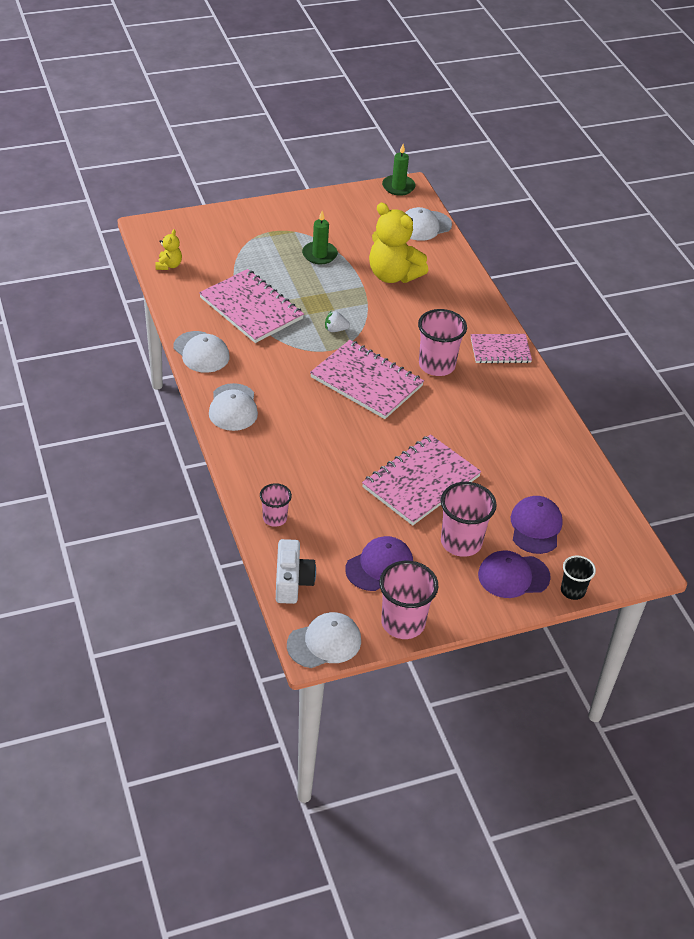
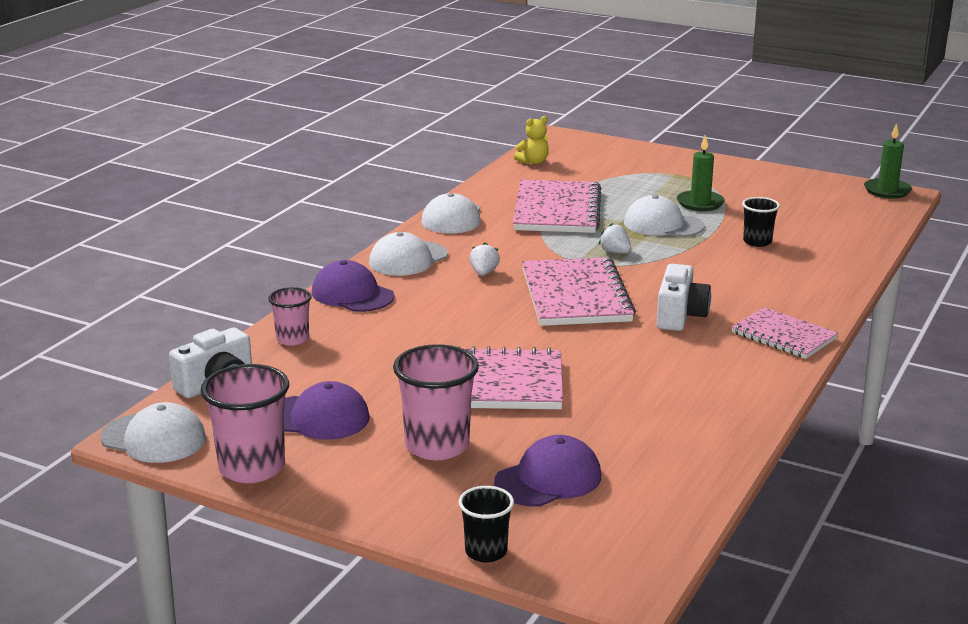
camera: 50 degrees right, 20 degrees down
yellow teddy bear [369,203,428,283] -> black cup [742,197,780,247]
white cap [405,207,452,241] -> white cap moved to [624,195,704,237]
pink cup [418,309,467,376] -> white camera [657,264,711,331]
purple cap [478,550,551,598] -> purple cap moved to [312,260,394,312]
none -> white strawberry [470,242,500,276]

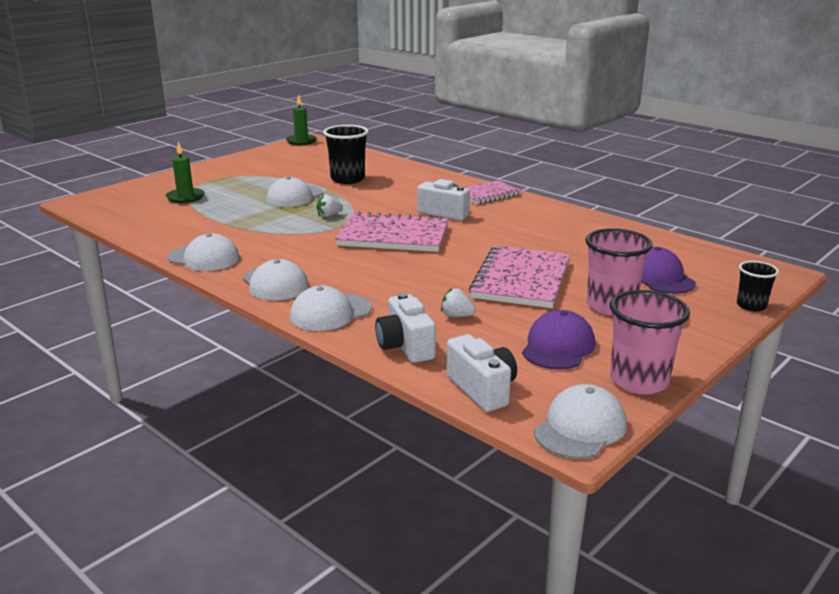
camera: 75 degrees left, 0 degrees up
pink cup [268,287,312,346] -> white camera [375,293,436,363]
purple cap [312,260,394,312] -> white cap [290,286,372,331]
white strawberry [470,242,500,276] -> white strawberry moved to [441,288,476,317]
pink notebook [513,180,601,233] -> none
yellow teddy bear [514,116,549,164] -> none
green candle [677,135,725,211] -> green candle moved to [166,141,205,203]
black cup [742,197,780,247] -> black cup [323,125,369,184], size x1.71

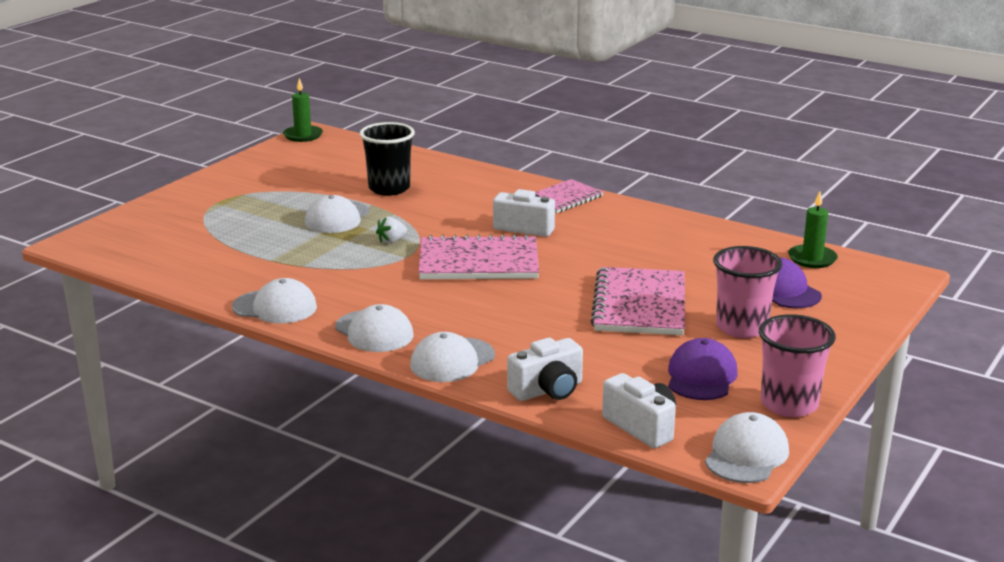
camera: 10 degrees left, 0 degrees up
green candle [166,141,205,203] -> green candle moved to [788,191,838,268]
white camera [375,293,436,363] -> white camera turned 90 degrees counterclockwise [507,338,583,401]
white strawberry [441,288,476,317] -> none
black cup [737,261,779,311] -> none

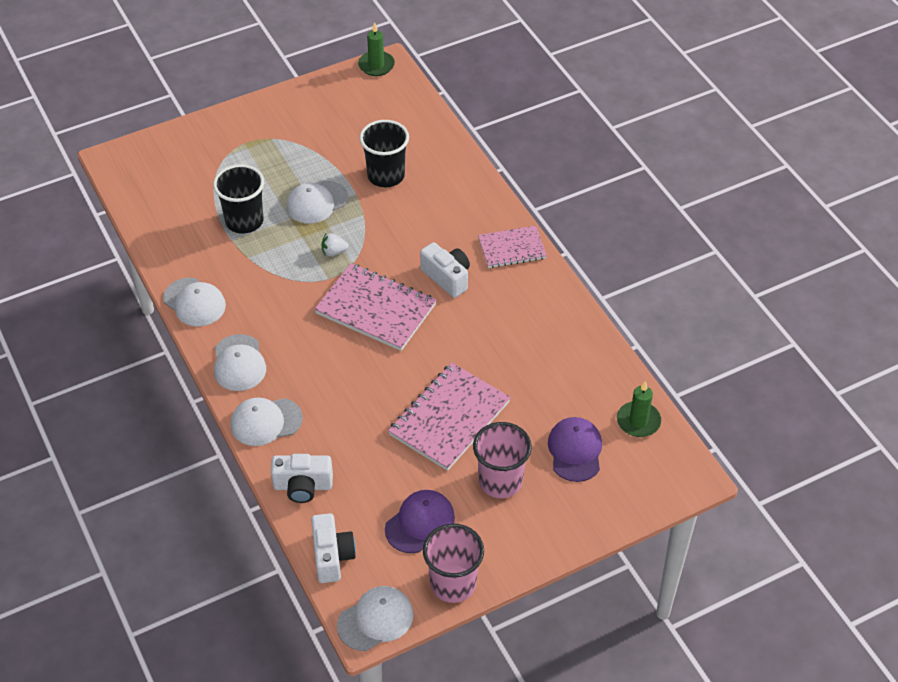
camera: 30 degrees right, 25 degrees up
none -> black cup [213,164,264,234]

